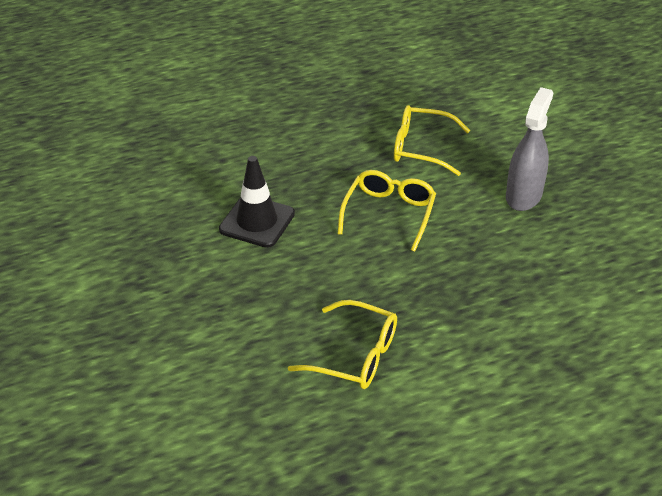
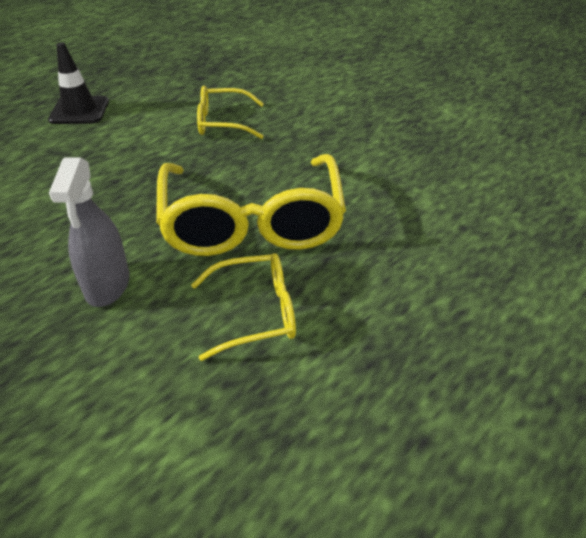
camera: 155 degrees right, 0 degrees up
black traffic cone [219,156,295,248] -> black traffic cone moved to [48,42,109,124]
yellow glasses [338,170,436,252] -> yellow glasses [156,154,346,256], size x1.90

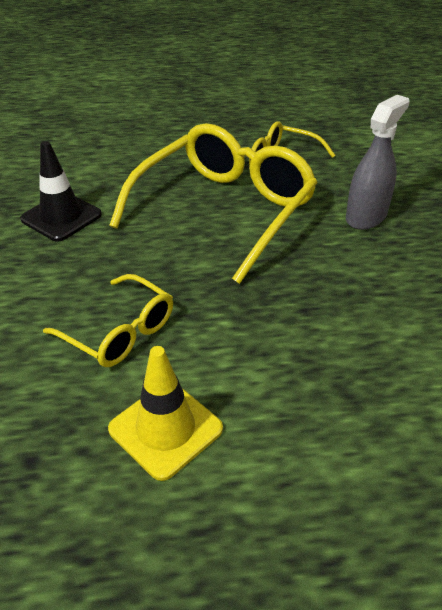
camera: 140 degrees left, 0 degrees up
black traffic cone [48,42,109,124] -> black traffic cone moved to [20,141,102,242]
none -> yellow traffic cone [108,346,223,481]

